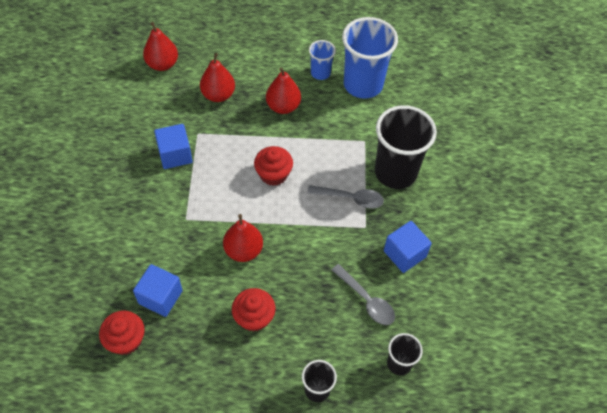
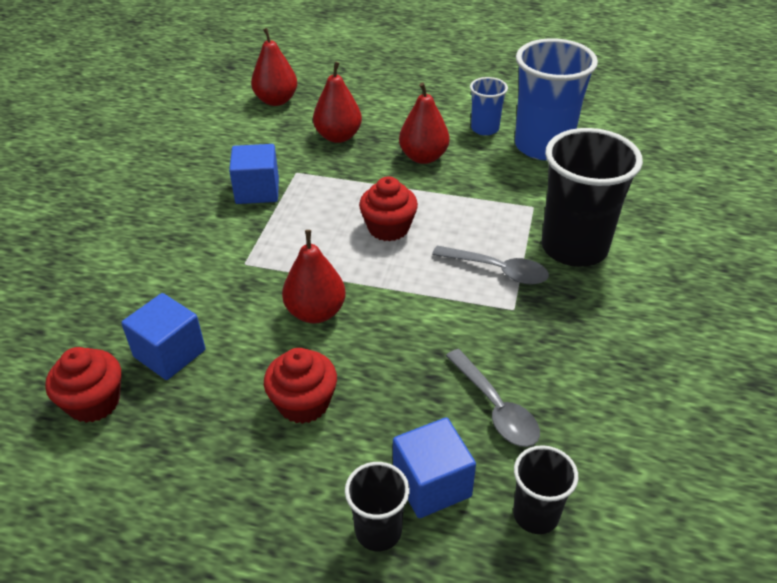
camera: 15 degrees right, 15 degrees down
blue cube [384,221,432,273] -> blue cube moved to [393,417,476,518]

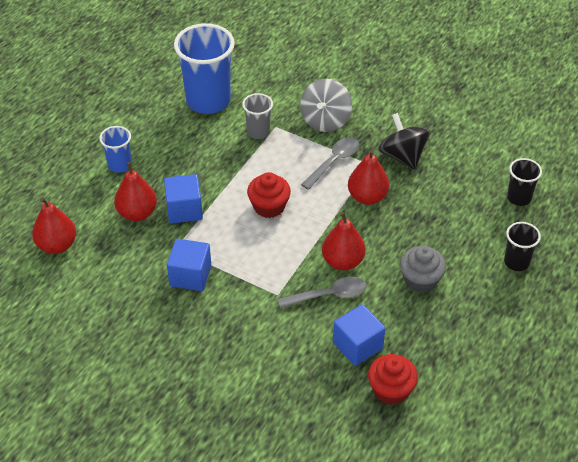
camera: 75 degrees left, 5 degrees up
red cupcake [264,348,337,424] -> grey cupcake [400,246,446,293]
blue cube [393,417,476,518] -> blue cube moved to [164,174,203,224]
red pear [399,82,449,164] -> red pear moved to [348,150,389,205]
grey spoon [446,349,540,447] -> grey spoon moved to [278,277,366,308]
blue cup [470,77,508,136] -> blue cup moved to [99,126,132,173]
black cup [541,128,643,267] -> grey spinning top [300,79,352,132]
none -> grey cup [242,93,273,139]
none -> black spinning top [379,113,430,170]

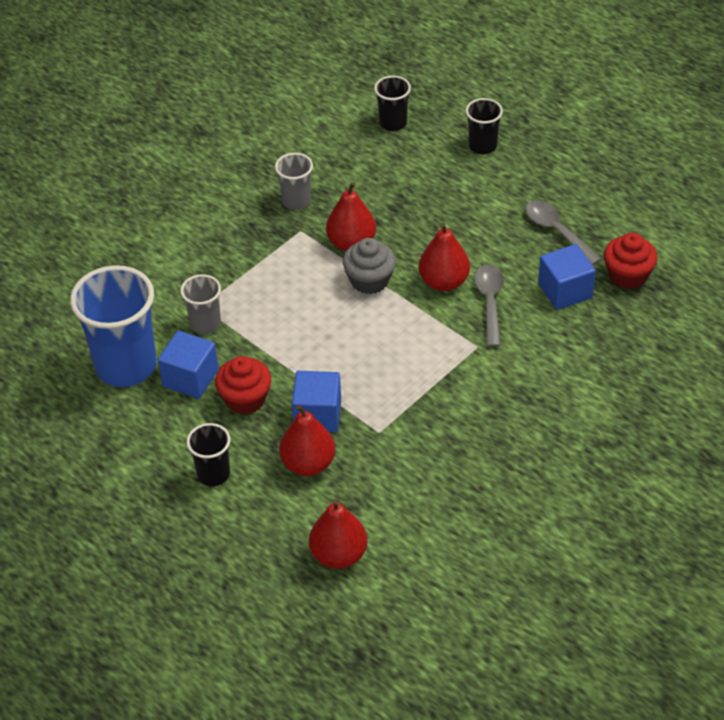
camera: 75 degrees left, 0 degrees up
blue cup [99,126,132,173] -> black cup [187,423,230,486]
blue cube [167,239,211,291] -> blue cube moved to [158,331,219,399]
red cupcake [247,172,291,218] -> red cupcake moved to [215,356,271,414]
grey spinning top [300,79,352,132] -> none
grey spoon [301,137,359,190] -> grey spoon moved to [525,201,601,265]
black spinning top [379,113,430,170] -> grey cup [275,153,313,210]
grey cupcake [400,246,446,293] -> grey cupcake moved to [343,238,396,294]

